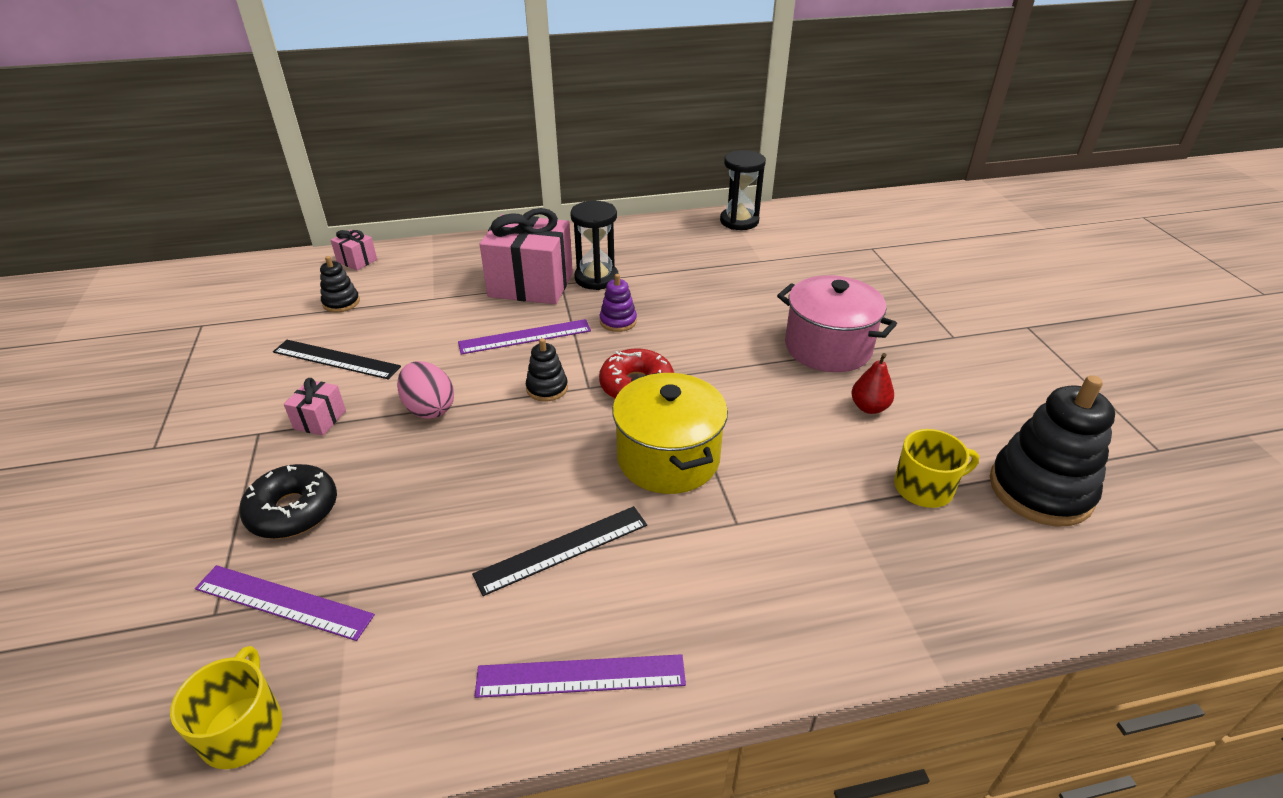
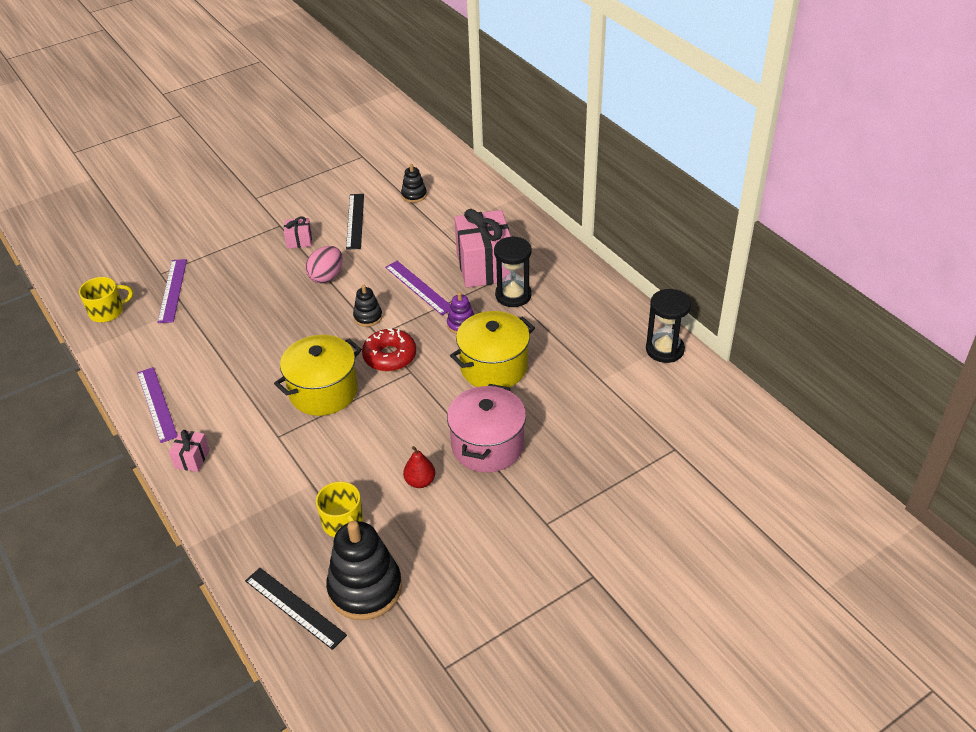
camera: 70 degrees right, 5 degrees up
black donut [239,464,337,539] -> none
pink gift [331,229,377,271] -> pink gift moved to [169,430,210,472]
black ruler [472,506,647,596] -> black ruler moved to [245,568,347,650]
none -> yellow pot [450,311,535,387]

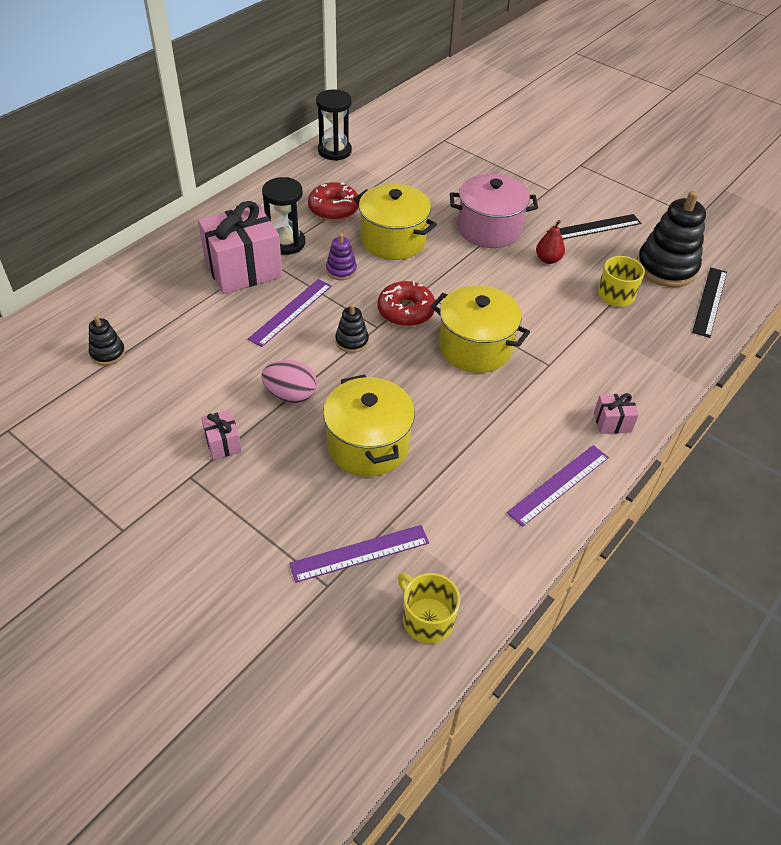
camera: 110 degrees left, 5 degrees up
black ruler [346,194,364,250] -> black ruler moved to [547,214,641,239]
none -> red donut [308,182,360,221]
none -> yellow pot [323,375,415,477]

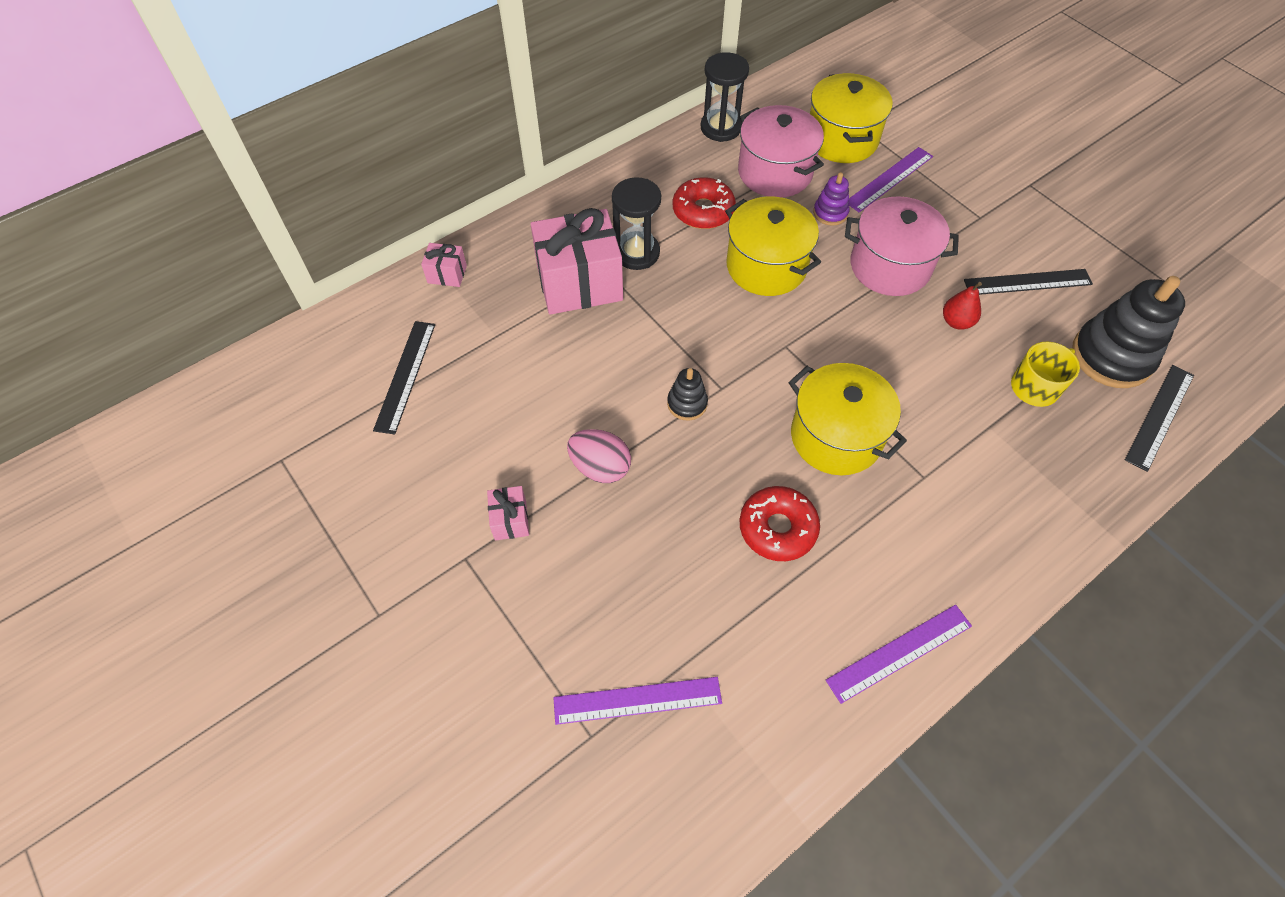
camera: 15 degrees right, 10 degrees up
black stacking toy [89,316,125,366] -> black ruler [373,321,435,435]
purple ruler [248,279,332,347] -> purple ruler moved to [849,147,933,212]
yellow pot [323,375,415,477] -> yellow pot moved to [810,73,893,163]
purple stacking toy [326,233,357,280] -> purple stacking toy moved to [813,172,849,226]
red donut [378,281,435,326] -> red donut moved to [740,486,820,561]
yellow mug [398,573,460,644] -> none
pink gift [594,393,639,434] -> pink gift moved to [421,243,467,287]
none -> pink pot [738,105,824,197]

